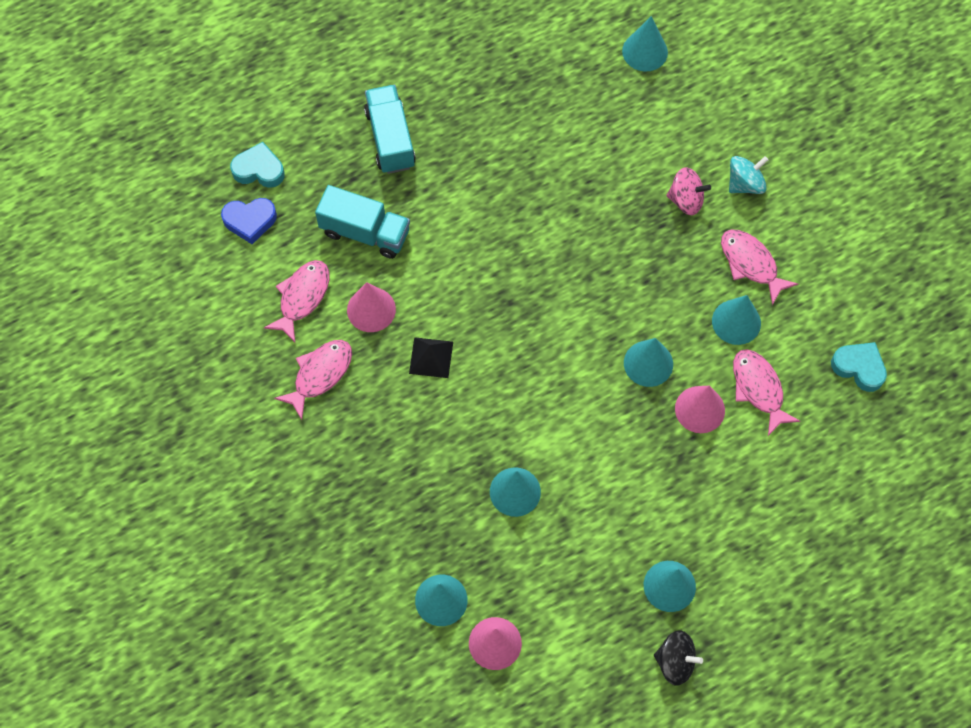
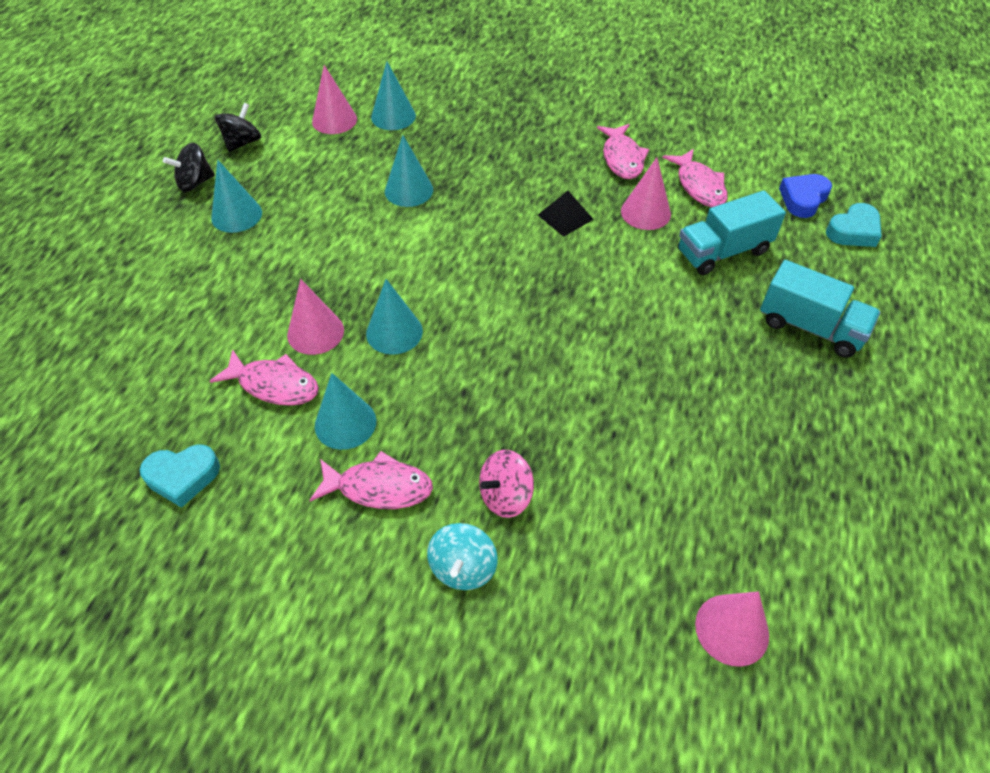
camera: 135 degrees right, 15 degrees down
turquoise cone [622,16,668,71] -> pink cone [695,591,769,667]
none -> black spinning top [215,103,261,152]

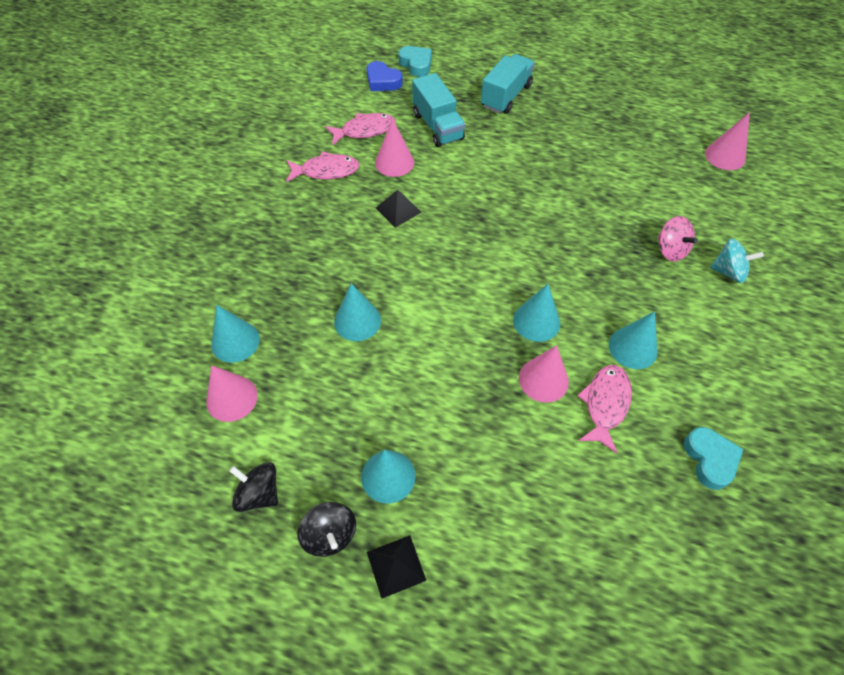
camera: 90 degrees left, 5 degrees up
pink fish [310,451,433,509] -> none
none -> black pyramid [367,535,426,599]

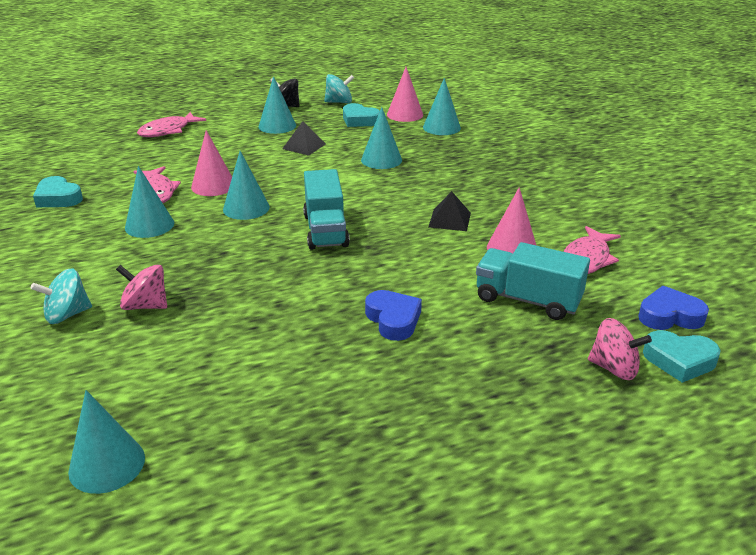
camera: 140 degrees right, 25 degrees down
black spinning top [229,462,278,512] -> turquoise spinning top [324,74,354,103]
pink fish [286,151,360,182] -> pink fish moved to [137,112,206,137]
black pyramid [367,535,426,599] -> black pyramid moved to [282,121,326,156]
turquoise truck [481,54,535,114] -> turquoise truck moved to [303,169,350,250]
pink cone [705,112,750,170] -> turquoise cone [68,390,145,494]
none -> turquoise heart [343,103,380,127]
none -> blue heart [365,290,422,341]
none -> pink spinning top [588,318,652,380]

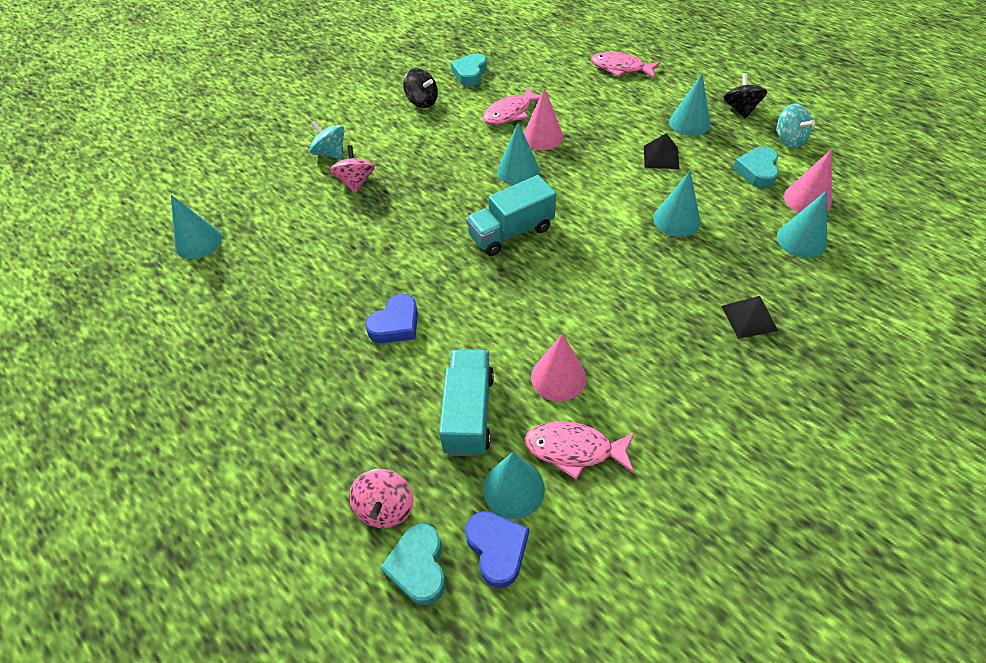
camera: 70 degrees right, 20 degrees up
turquoise cone [125,166,174,238] -> turquoise cone moved to [483,452,545,519]
black pyramid [428,191,471,231] -> black pyramid moved to [721,296,778,339]
none -> black spinning top [403,68,438,108]

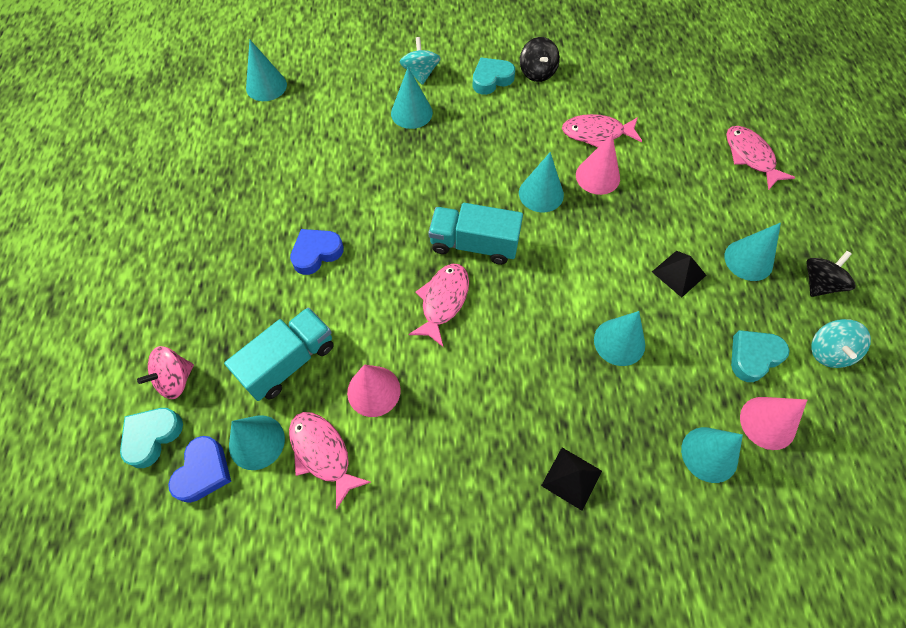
camera: 40 degrees right, 10 degrees up
pink spinning top [330,145,375,194] -> turquoise cone [391,67,433,129]
blue heart [365,294,418,343] -> blue heart turned 150 degrees clockwise [290,229,344,275]
turquoise heart [451,53,487,86] -> turquoise heart moved to [472,58,515,95]
none -> pink fish [408,264,469,347]

